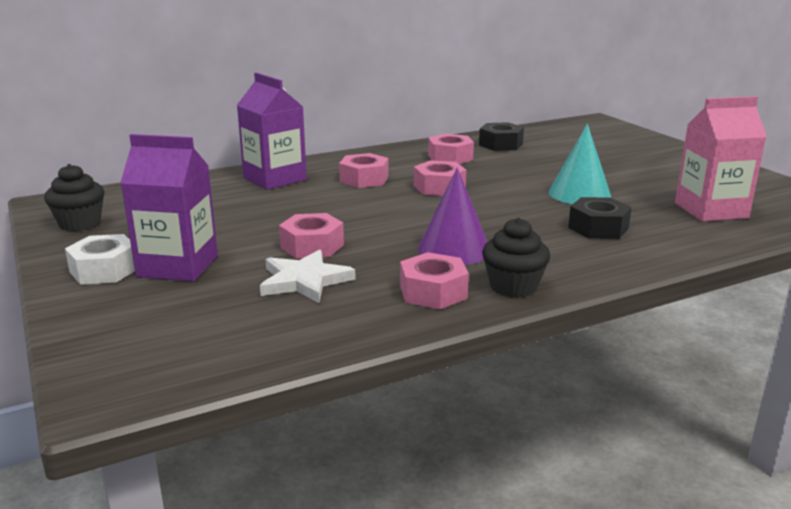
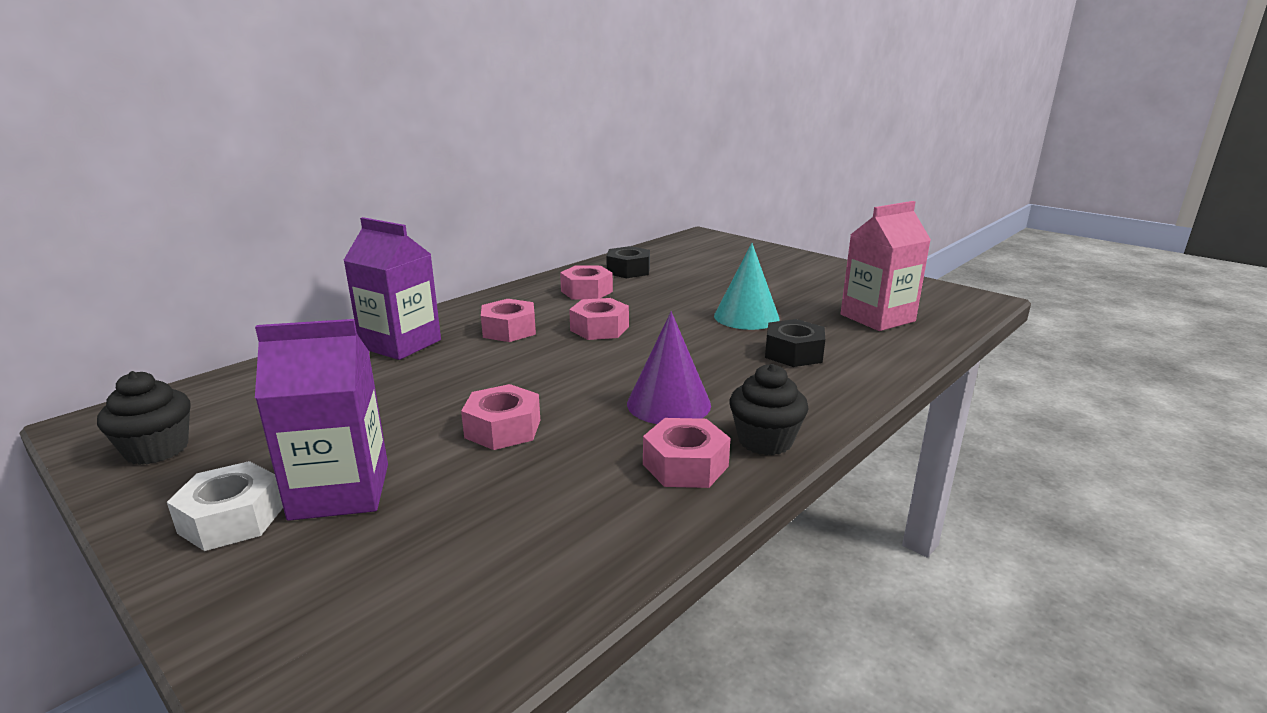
camera: 20 degrees left, 0 degrees up
white star [260,249,356,303] -> none

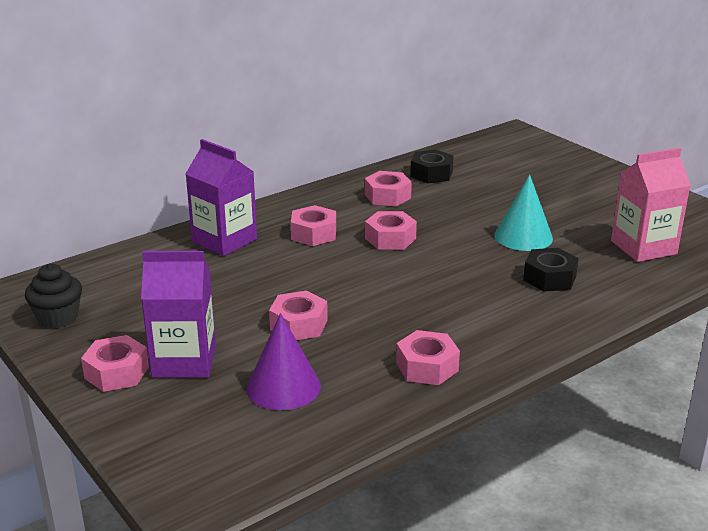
camera: 10 degrees right, 5 degrees up
white nut [167,461,283,551] -> pink nut [81,335,149,392]
purple cone [627,311,711,424] -> purple cone moved to [247,313,321,410]
black cupcake [730,364,809,455] -> none

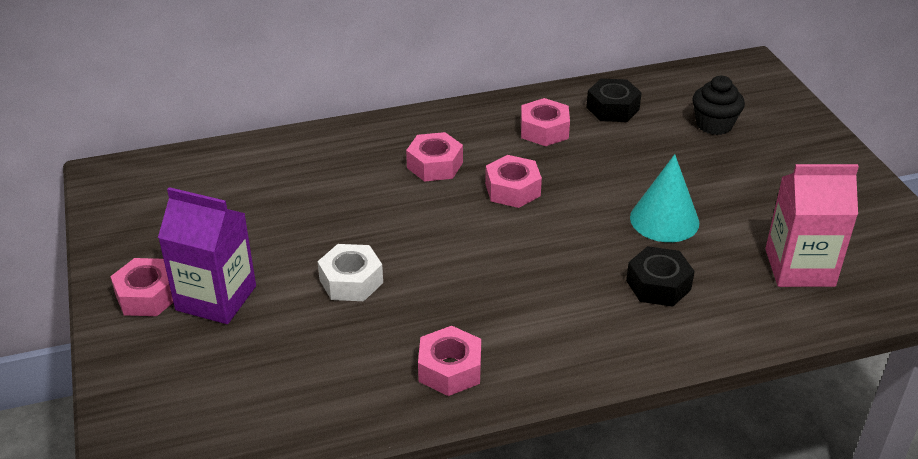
camera: 20 degrees right, 10 degrees up
black cupcake [25,264,82,328] -> black cupcake moved to [693,76,745,135]
purple carton [185,139,257,256] -> none
purple cone [247,313,321,410] -> none
pink nut [269,291,328,340] -> white nut [317,244,383,301]

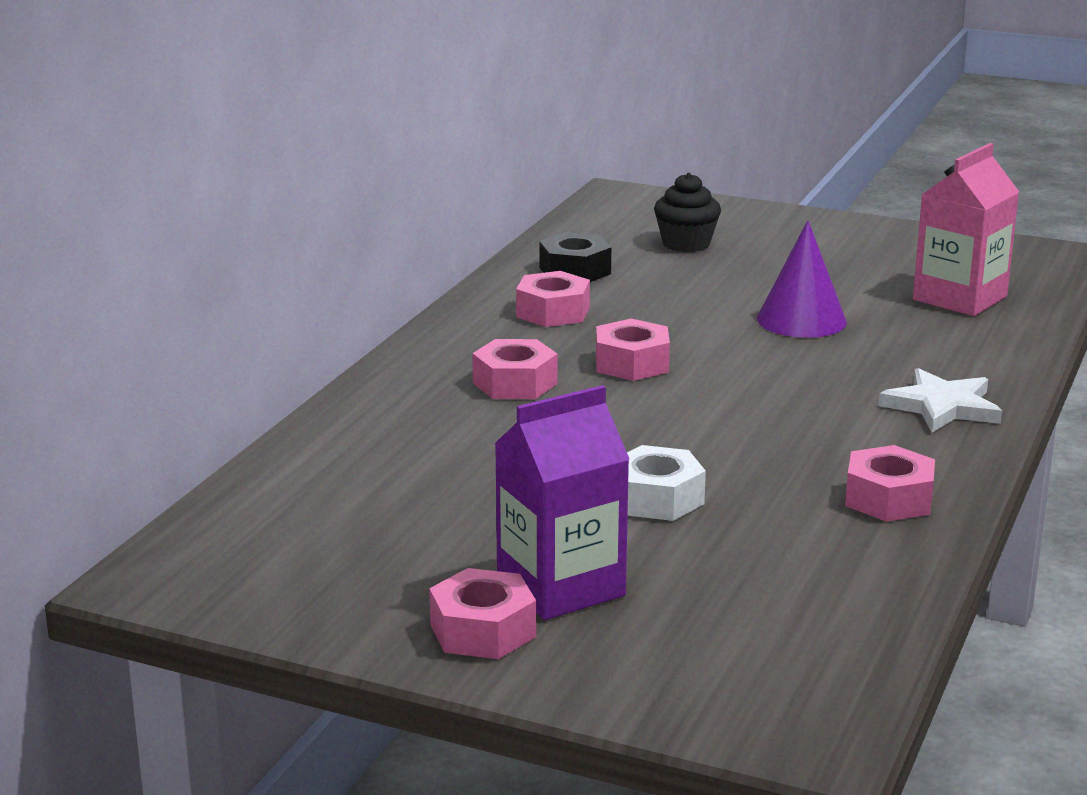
camera: 50 degrees left, 15 degrees down
black nut [626,246,695,307] -> none
turquoise cone [630,154,699,242] -> purple cone [757,220,847,338]
none -> white star [879,368,1002,433]

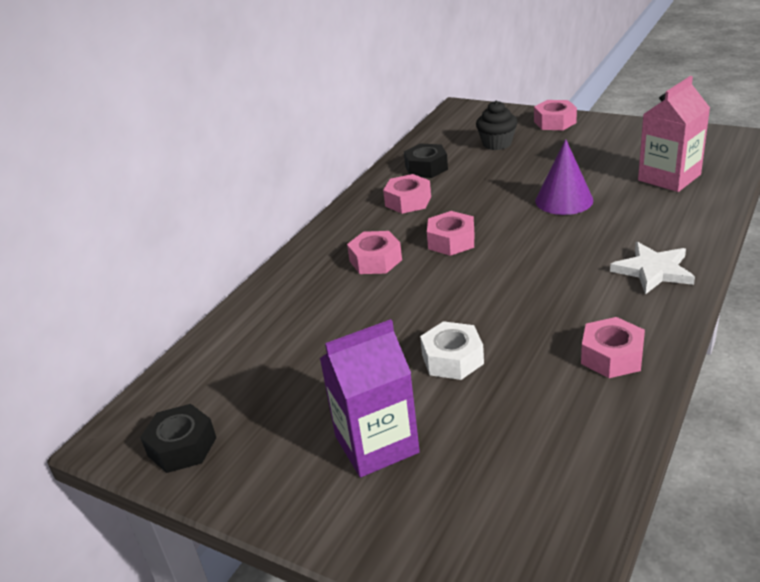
camera: 10 degrees right, 10 degrees up
pink nut [429,568,536,659] -> pink nut moved to [534,100,577,130]
none -> black nut [140,404,216,473]

